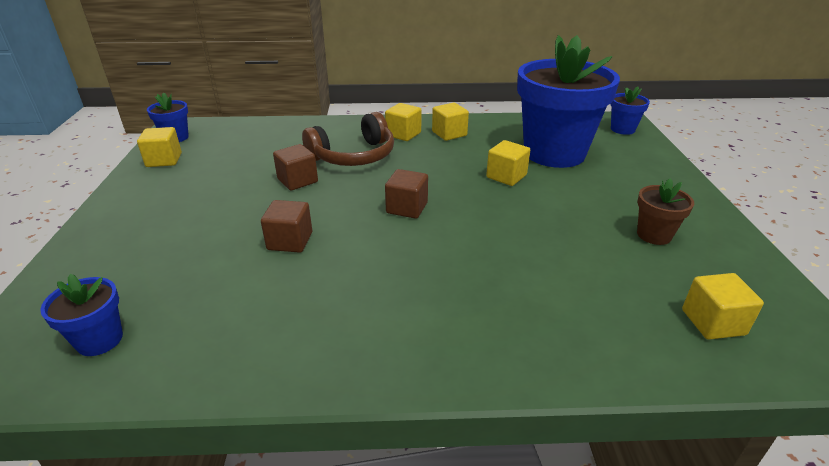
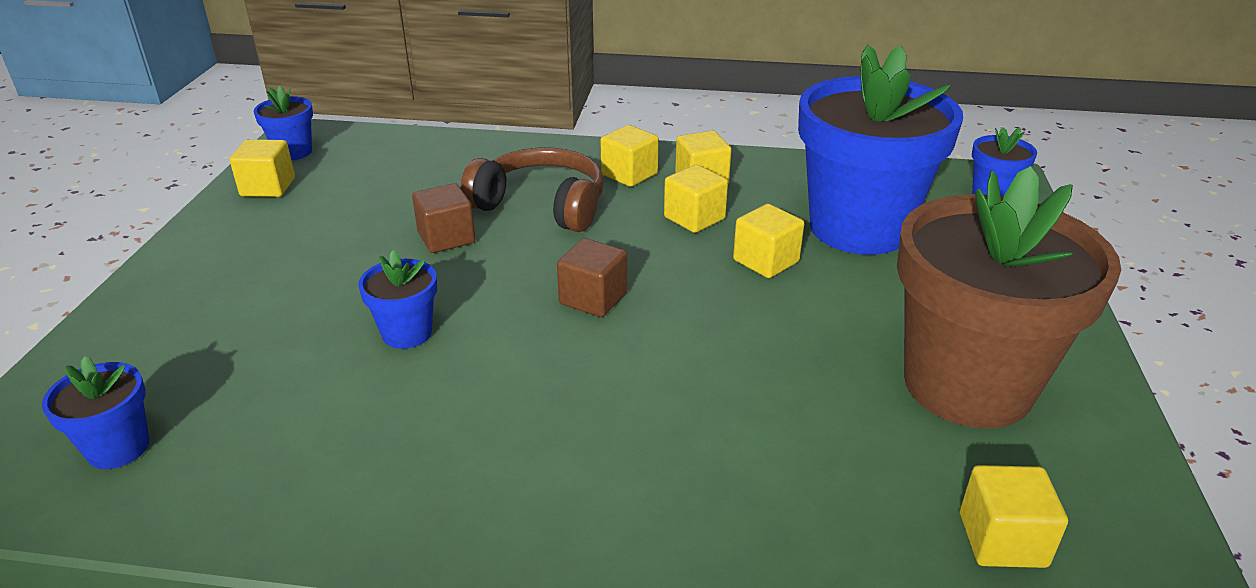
camera: 10 degrees right, 0 degrees up
brown cube [261,200,312,253] -> blue flower pot [358,250,437,349]
brown headphones [302,112,394,166] -> brown headphones turned 135 degrees counterclockwise [460,148,604,232]
brown flower pot [637,178,694,245] -> brown flower pot [897,166,1121,429], size x2.35
none -> yellow cube [664,165,728,233]

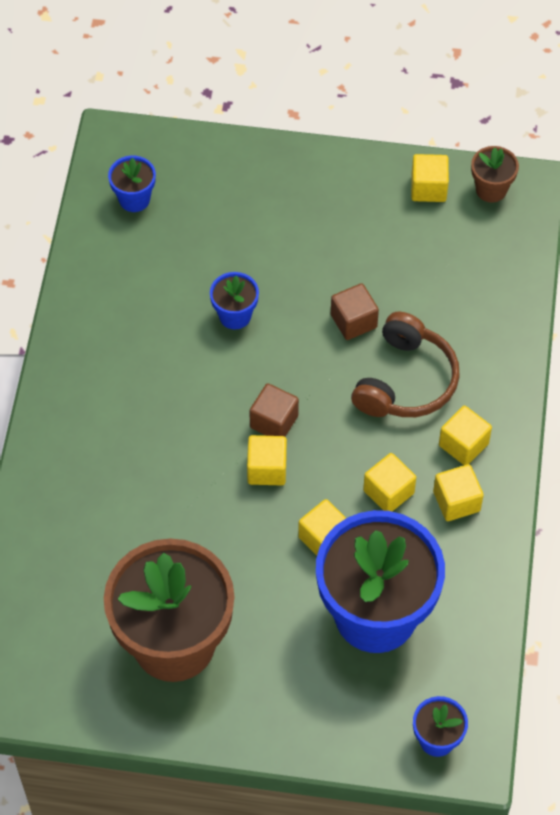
camera: 90 degrees right, 25 degrees up
blue flower pot [254,86,313,161] -> brown flower pot [471,146,519,203]
yellow cube [960,465,1068,568] -> yellow cube moved to [247,435,287,485]

